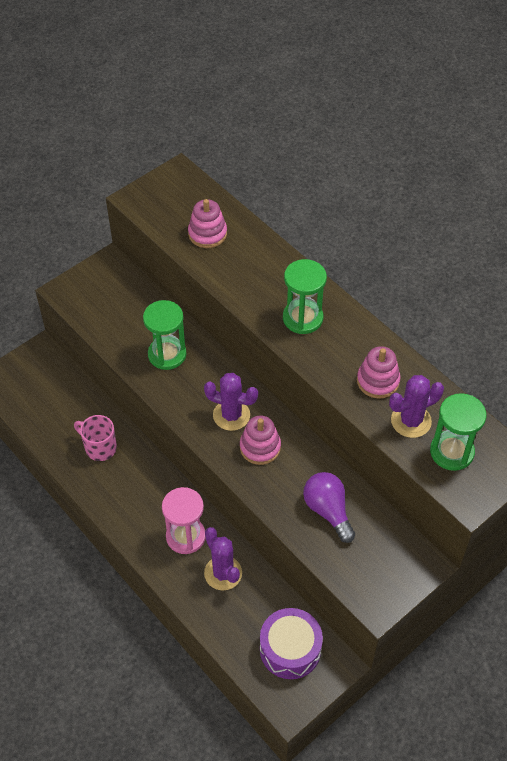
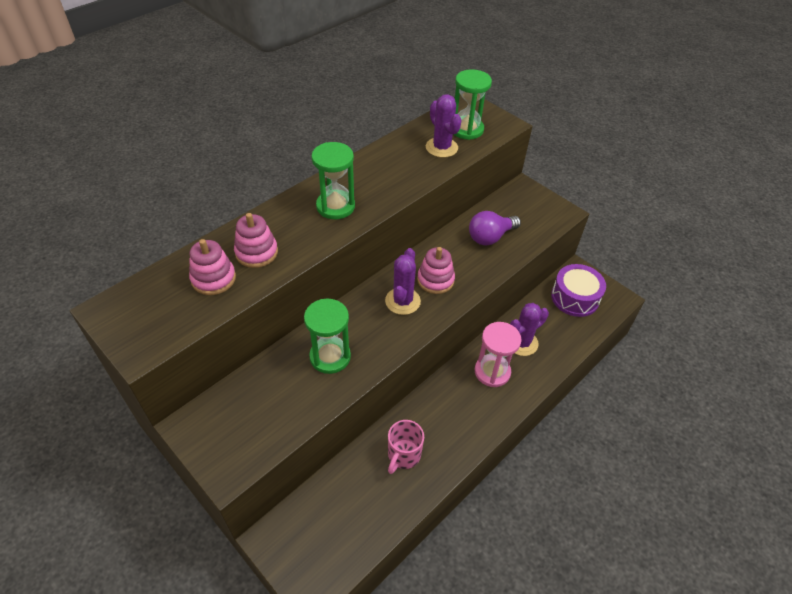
camera: 95 degrees left, 5 degrees down
pink stacking toy [357,346,401,398] -> pink stacking toy moved to [234,213,278,268]

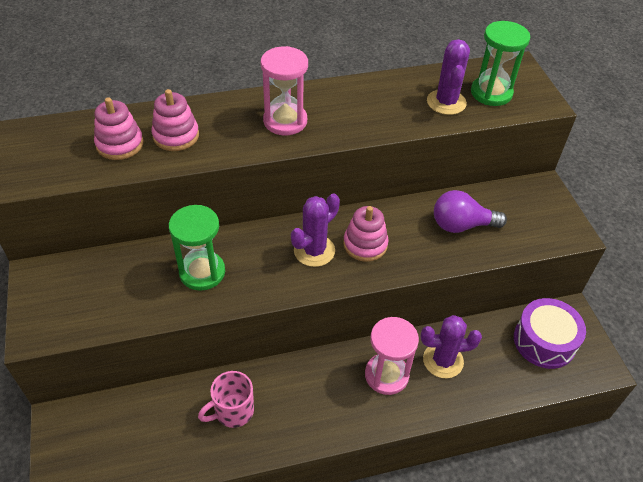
camera: 30 degrees right, 0 degrees up
green hourglass [311,142,355,219] -> pink hourglass [261,46,308,135]

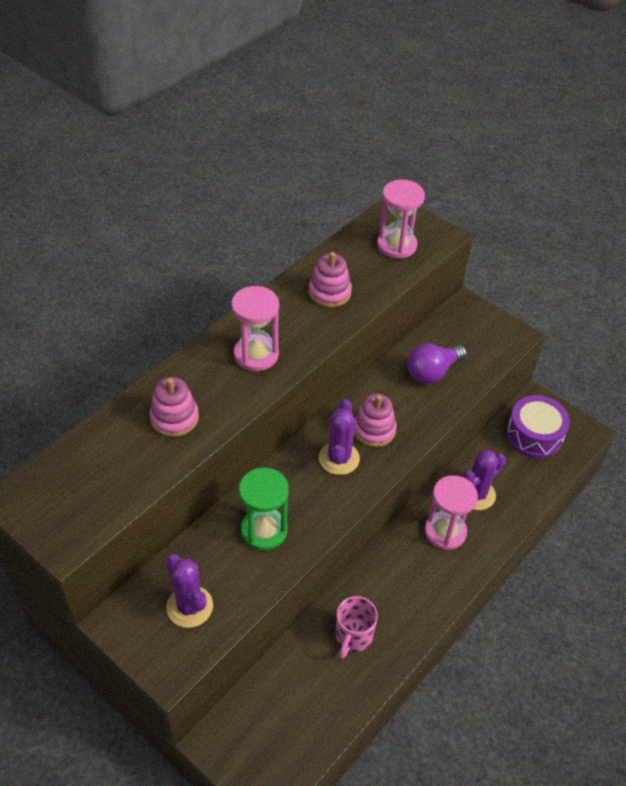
camera: 35 degrees left, 0 degrees up
pink stacking toy [94,97,143,160] -> pink stacking toy moved to [309,252,352,308]
purple cactus [427,39,470,115] -> purple cactus moved to [166,554,213,628]
green hourglass [471,21,530,106] -> pink hourglass [377,180,425,259]

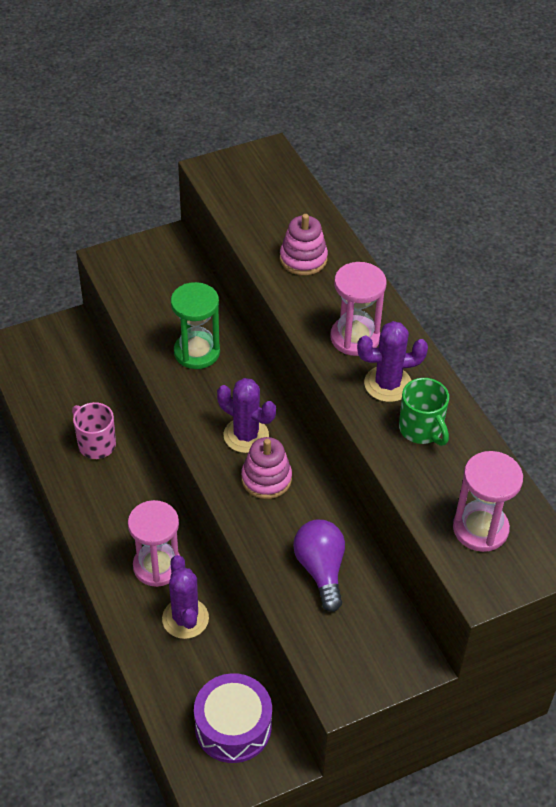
camera: 115 degrees right, 0 degrees up
purple cactus [166,554,213,628] -> purple cactus moved to [357,321,428,402]
pink stacking toy [309,252,352,308] -> green mug [399,378,449,446]

